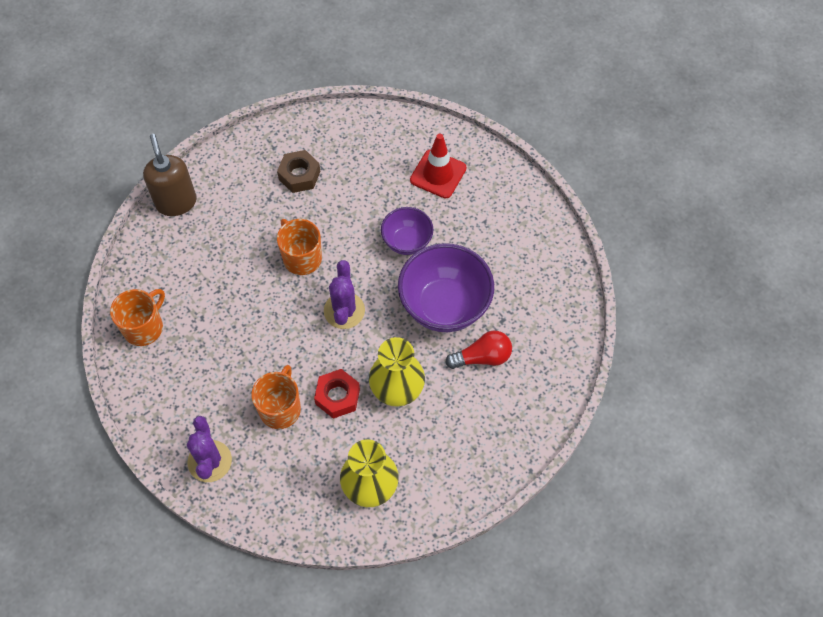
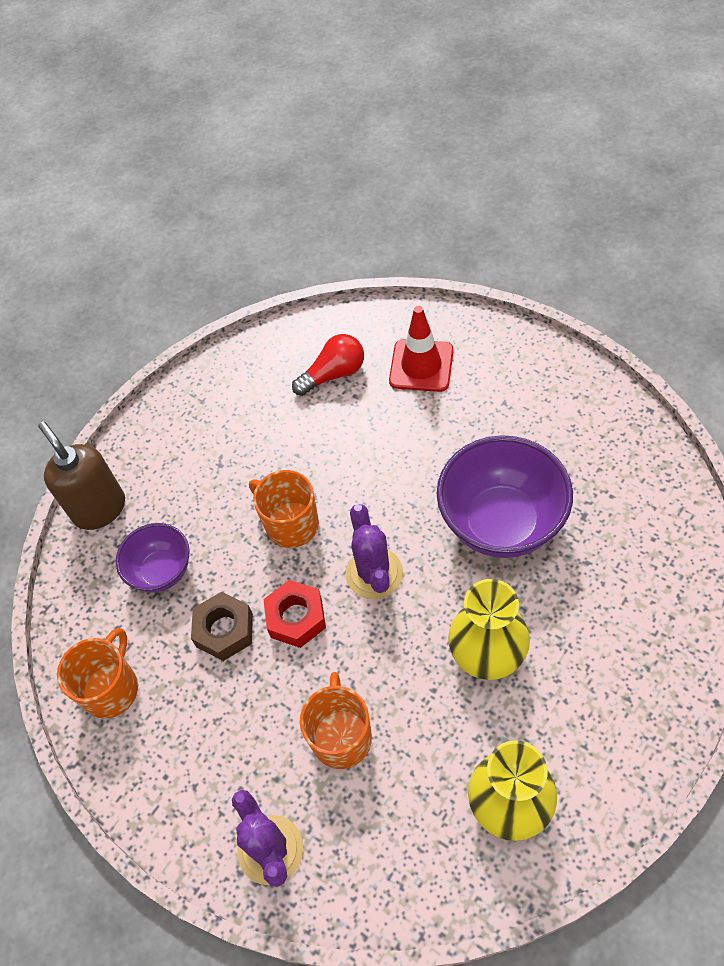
camera: 10 degrees left, 5 degrees down
brown nut [277,150,321,193] -> brown nut moved to [191,592,253,661]
red nut [314,369,360,419] -> red nut moved to [263,580,326,648]
purple bowl [381,207,434,255] -> purple bowl moved to [116,523,190,592]
red light bulb [445,331,512,369] -> red light bulb moved to [292,334,364,396]

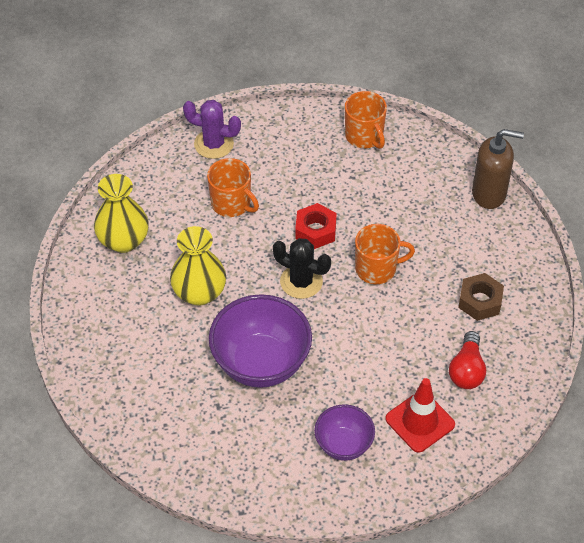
camera: 125 degrees right, 5 degrees down
purple bowl [116,523,190,592] -> purple bowl moved to [314,404,375,461]
brown nut [191,592,253,661] -> brown nut moved to [458,273,504,321]
purple cactus [345,504,403,599] -> black cactus [273,238,331,299]

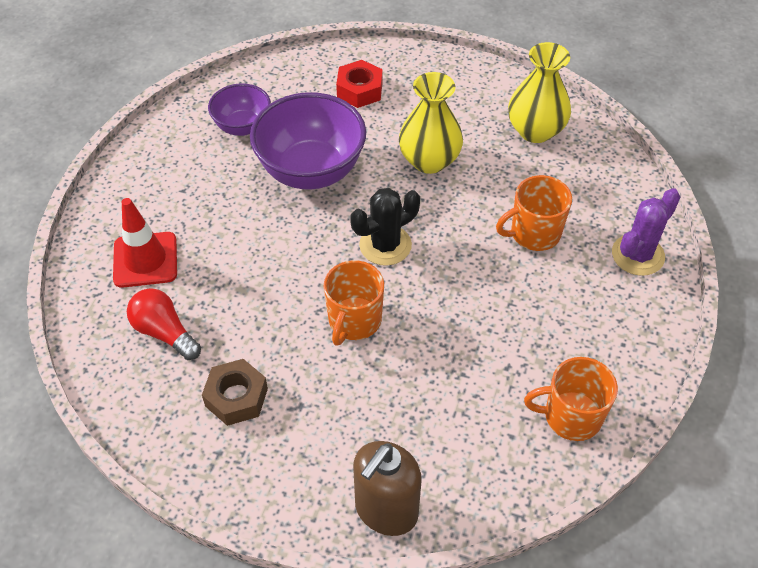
camera: 120 degrees right, 0 degrees up
red nut [295,203,337,249] -> red nut moved to [336,60,383,108]
purple bowl [314,404,375,461] -> purple bowl moved to [208,83,271,136]

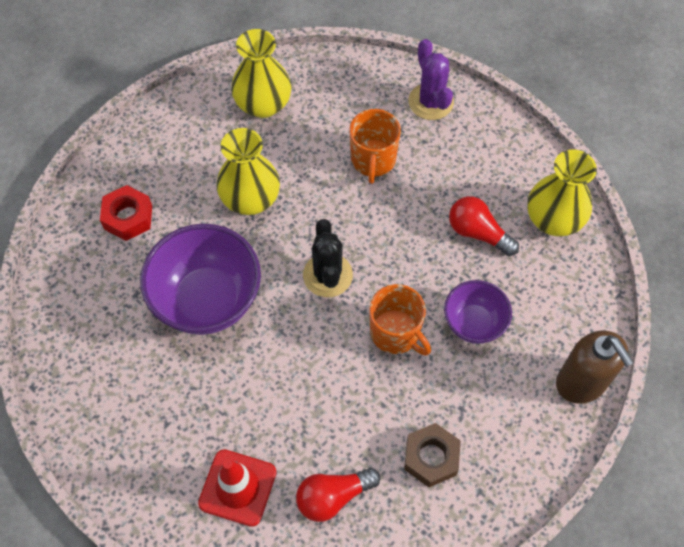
camera: 65 degrees left, 10 degrees up
purple bowl [208,83,271,136] -> purple bowl moved to [444,280,512,344]
orange mug [524,357,618,441] -> yellow vase [527,149,597,236]
none -> red light bulb [449,196,519,256]

